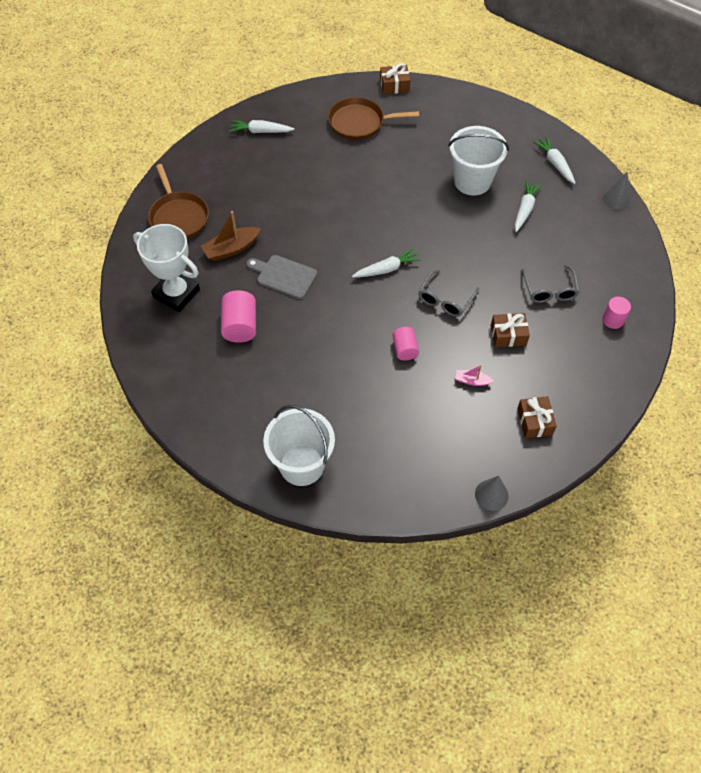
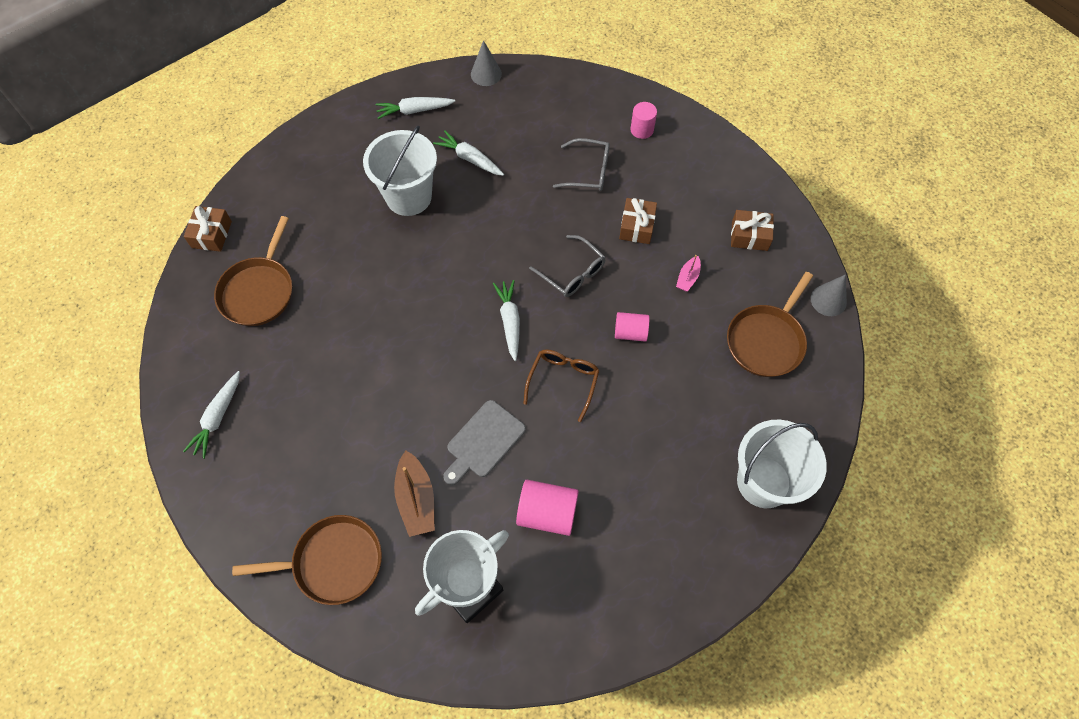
camera: 75 degrees left, 5 degrees up
none -> brown glasses [523,349,600,422]
none -> brown pan [727,272,813,377]

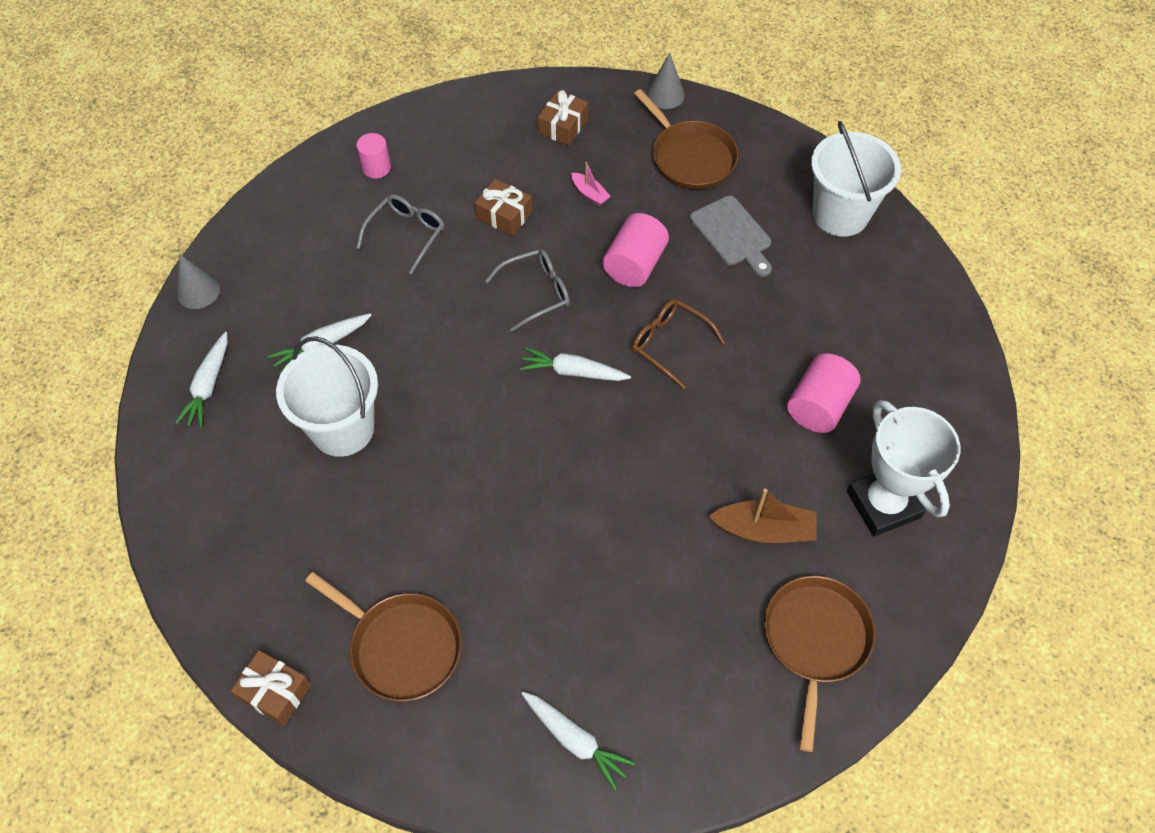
camera: 70 degrees left, 5 degrees down
grey cutting board [443,400,526,486] -> grey cutting board moved to [690,196,772,277]
pink cylinder [615,312,649,342] -> pink cylinder [603,213,669,287], size x1.55

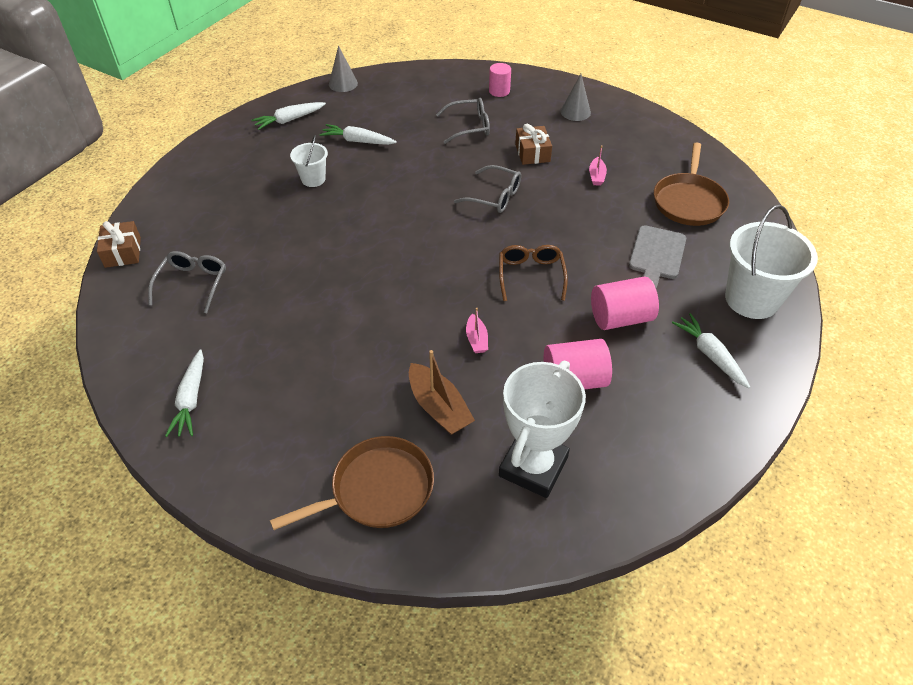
camera: 50 degrees right, 10 degrees down
white bucket [276,336,378,457] -> white bucket [290,135,328,187], size x0.53
brown pan [305,572,462,702] -> grey glasses [148,251,226,313]
white carrot [519,347,631,381] -> white carrot moved to [672,313,750,388]
brown gift [538,90,588,146] -> none
pink cylinder [603,213,669,287] -> pink cylinder moved to [591,276,659,330]
grey cone [647,53,685,109] -> grey cone moved to [561,74,591,121]
none -> pink boat [466,308,488,353]

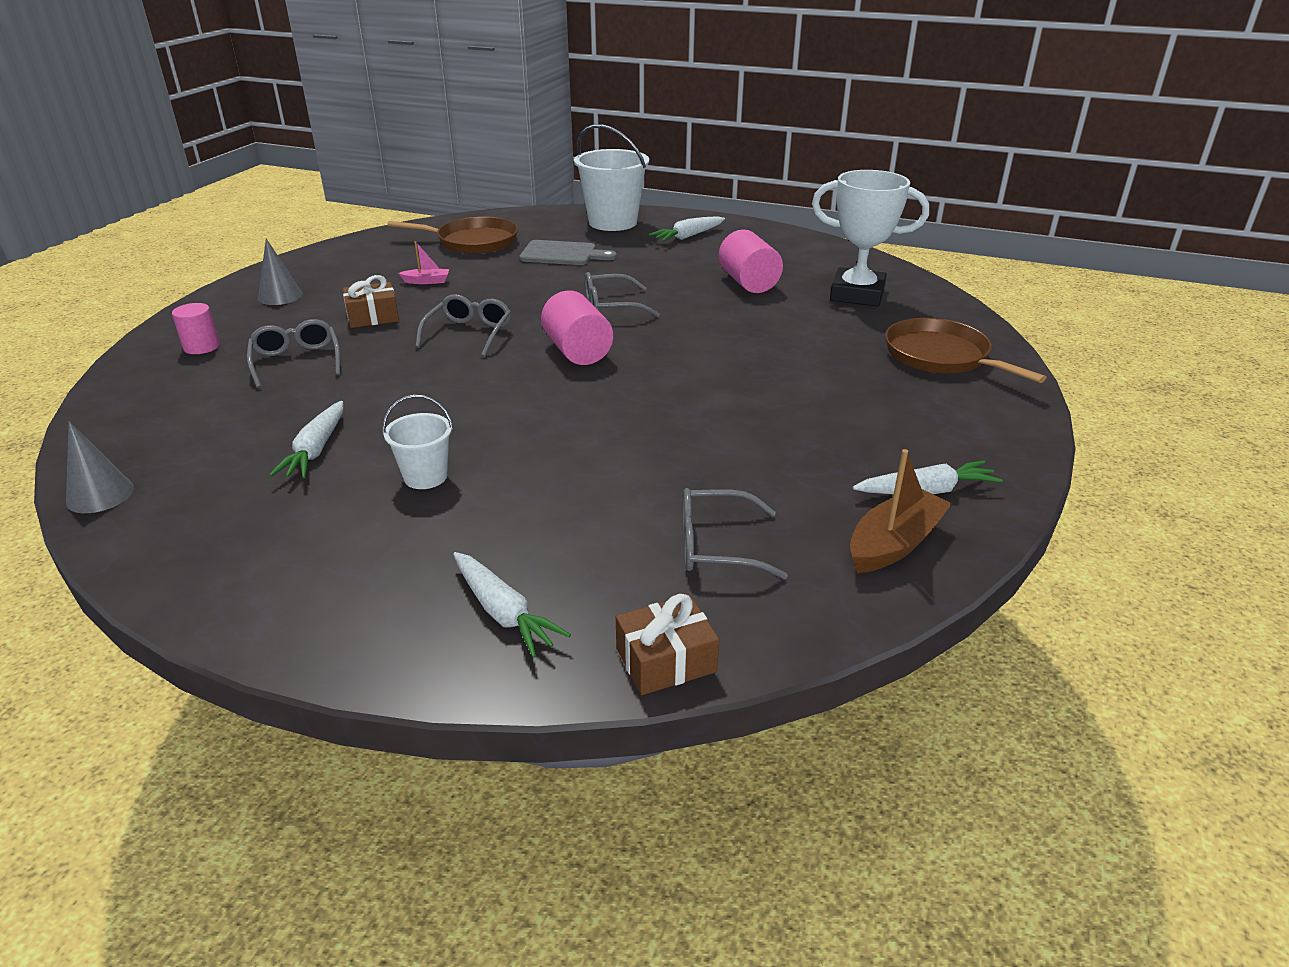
camera: 100 degrees left, 15 degrees down
white carrot [251,102,326,130] -> white carrot moved to [453,552,571,658]
brown boat [409,350,475,435] -> brown boat moved to [850,449,952,573]
pink boat [466,308,488,353] -> none
brown glasses [499,245,568,301] -> grey glasses [585,272,660,317]
pink cylinder [591,276,659,330] -> pink cylinder moved to [541,290,613,365]

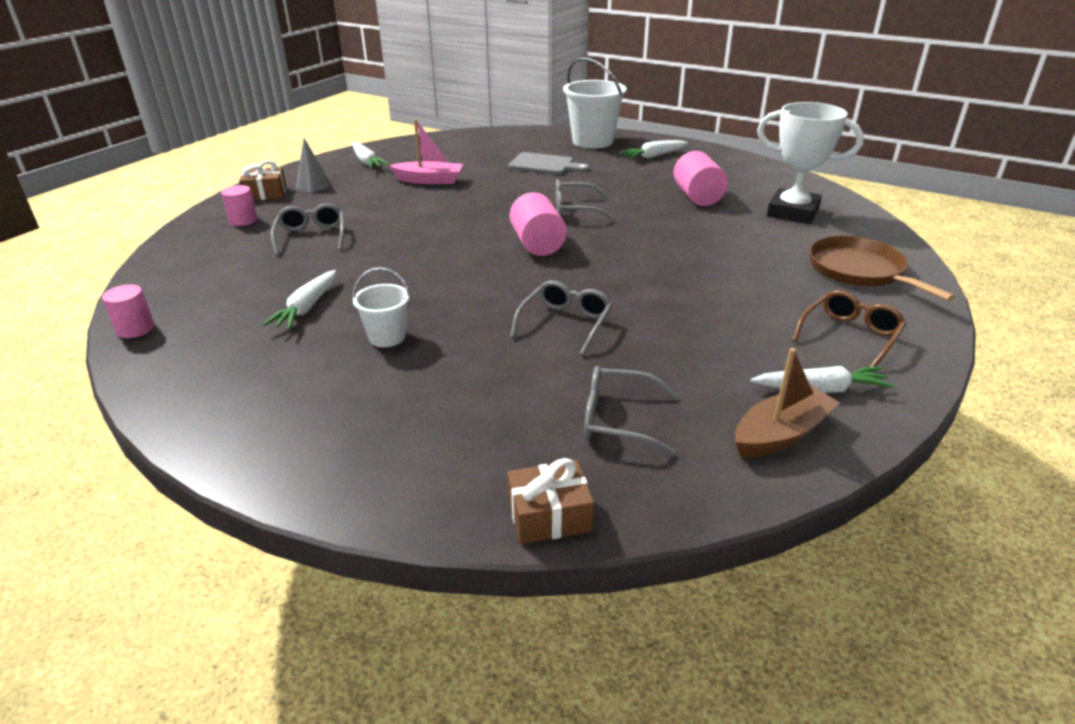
camera: 10 degrees right, 0 degrees up
grey cone [66,421,134,513] -> pink cylinder [102,284,154,338]
brown gift [343,275,399,328] -> brown gift moved to [239,161,286,200]
brown pan [387,217,518,254] -> none
pink boat [398,242,449,284] -> pink boat [389,119,463,184], size x1.79
grey glasses [416,294,511,357] -> grey glasses moved to [510,280,612,355]
white carrot [453,552,571,658] -> white carrot moved to [353,142,389,169]
none -> brown glasses [792,290,907,367]

